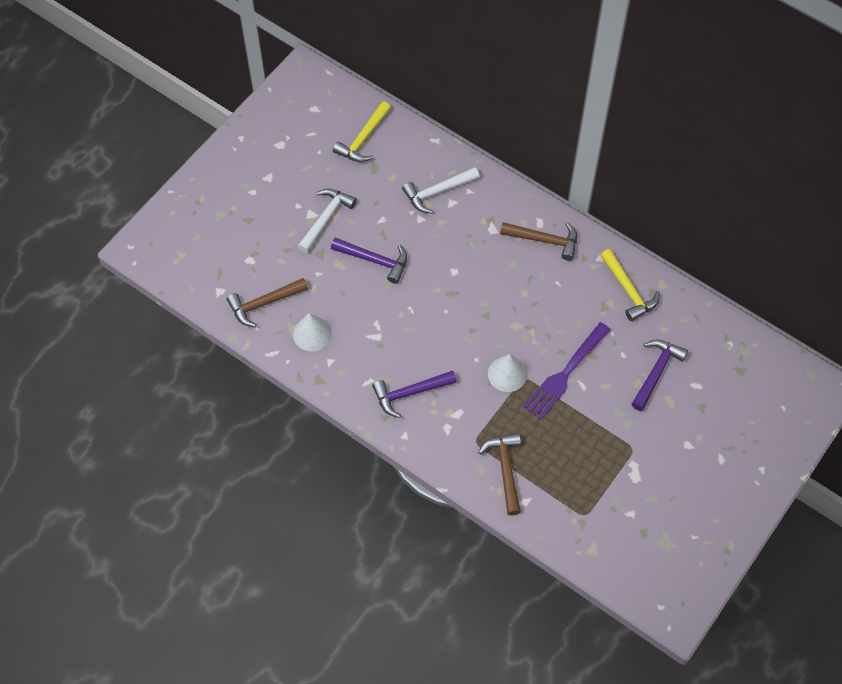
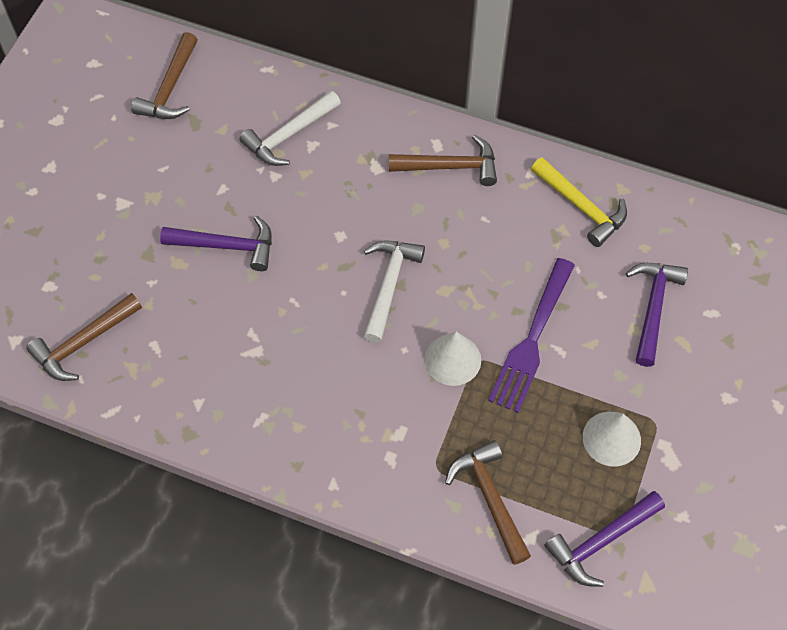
camera: 15 degrees left, 0 degrees up
white cone [293,313,332,351] -> white cone moved to [583,412,641,467]
white hammer [297,188,357,253] -> white hammer moved to [364,241,425,343]
yellow hammer [333,101,391,162] -> brown hammer [131,32,198,119]
purple hammer [372,371,457,418] -> purple hammer moved to [545,491,665,587]

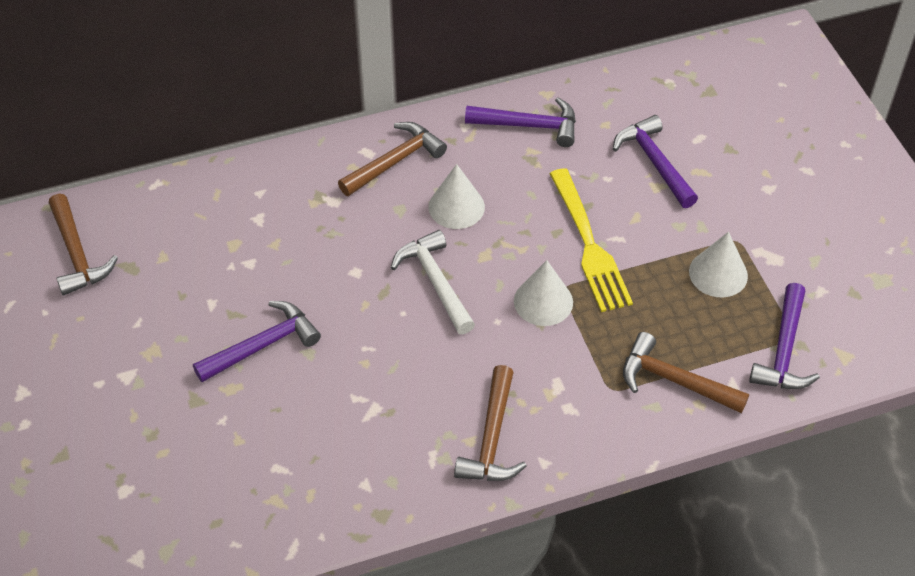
camera: 40 degrees left, 10 degrees down
brown hammer [26,293,142,381] -> brown hammer moved to [454,365,527,481]
white hammer [239,91,341,166] -> none
purple fork [488,258,575,413] -> yellow fork [549,168,633,312]
yellow hammer [531,157,627,247] -> purple hammer [465,97,576,147]
none -> white cone [428,164,485,229]

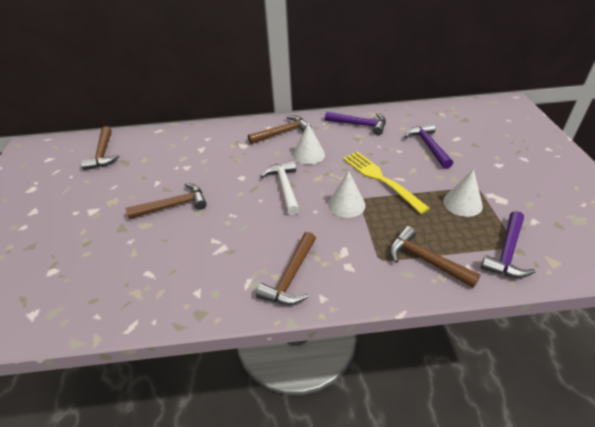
camera: 15 degrees right, 10 degrees down
purple hammer [193,301,321,382] -> brown hammer [126,183,207,219]
yellow fork [549,168,633,312] -> yellow fork turned 150 degrees clockwise [343,152,430,214]

